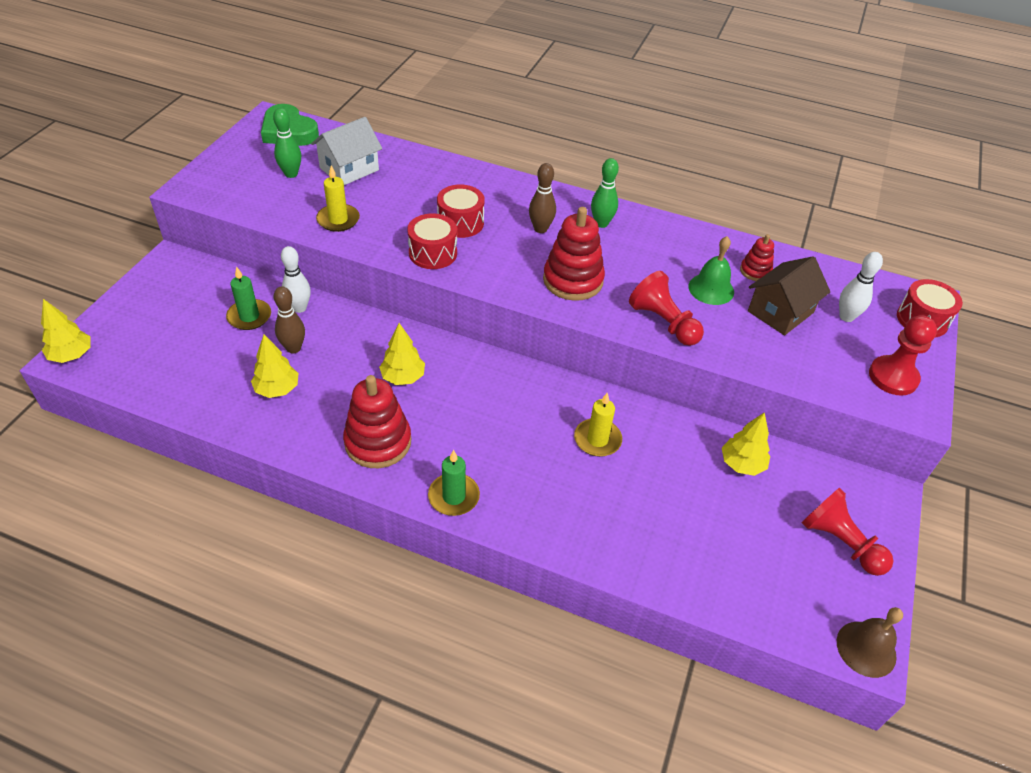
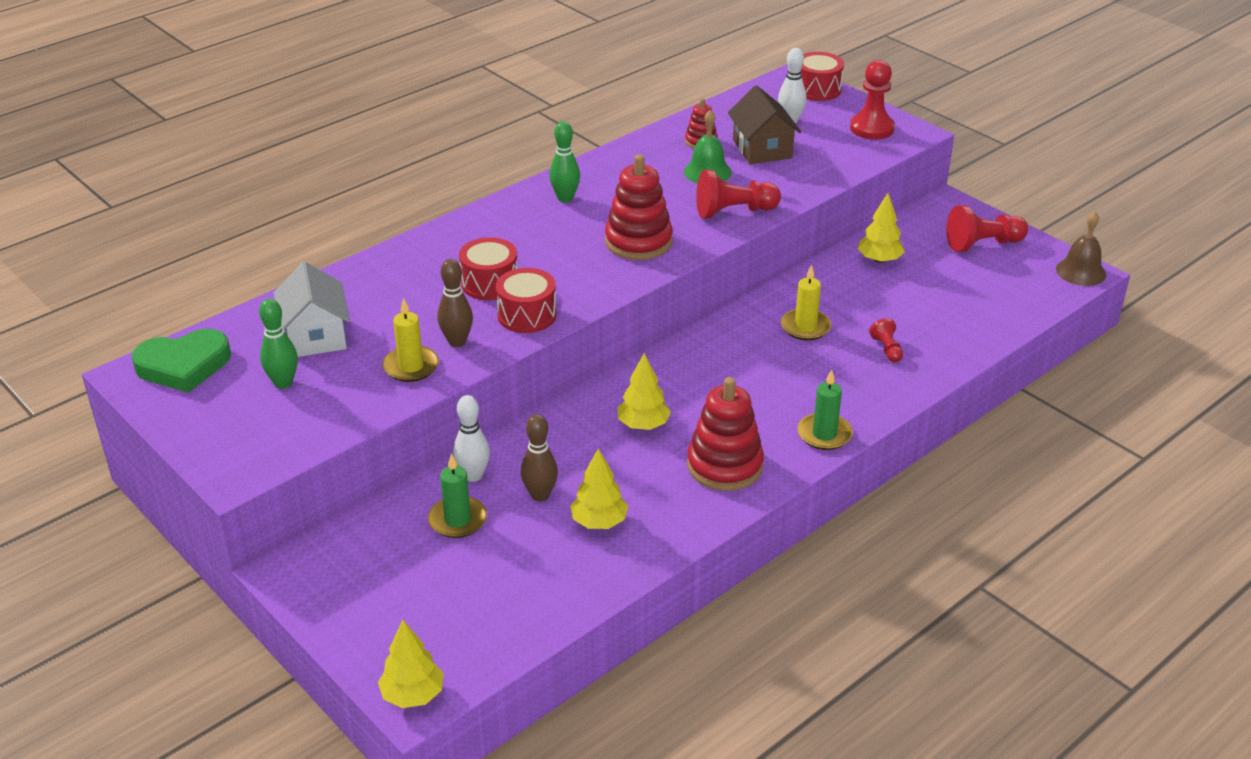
camera: 60 degrees left, 10 degrees down
brown bowling pin [529,163,556,233] -> brown bowling pin moved to [438,259,473,347]
none -> red pawn [869,318,903,362]

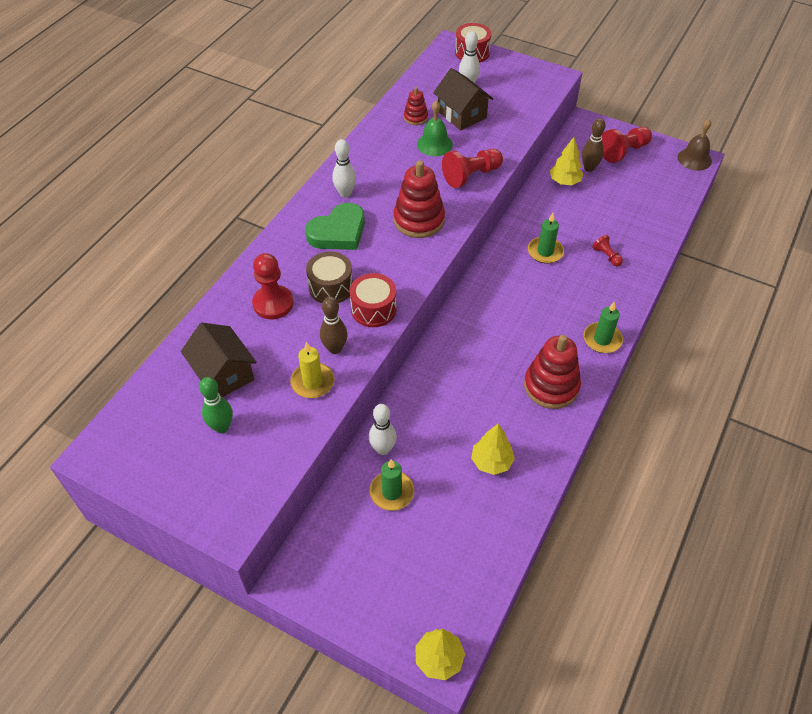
camera: 20 degrees left, 15 degrees up
green heart [132,329,231,393] -> green heart moved to [305,203,365,250]
white house [274,262,350,357] -> brown house [181,323,257,397]
red drum [459,237,518,300] -> brown drum [306,252,353,303]
brown bowling pin [521,414,558,502] -> brown bowling pin moved to [582,118,606,172]
green bowling pin [549,121,580,203] -> white bowling pin [332,139,356,198]
yellow tree [618,353,671,430] -> none
yellow candle [781,264,831,340] -> green candle [528,213,564,264]
red pawn [850,60,895,140] -> red pawn moved to [252,253,293,319]

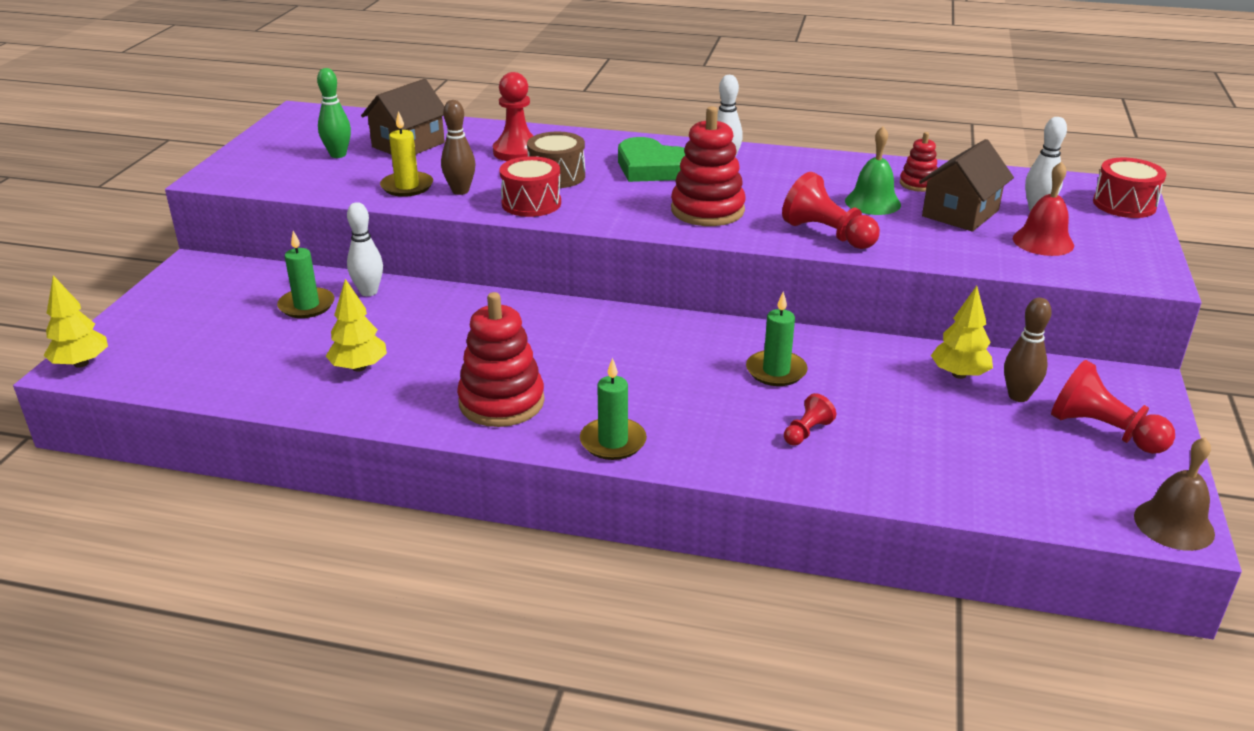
camera: 75 degrees right, 20 degrees down
none -> red bell [1013,162,1074,256]

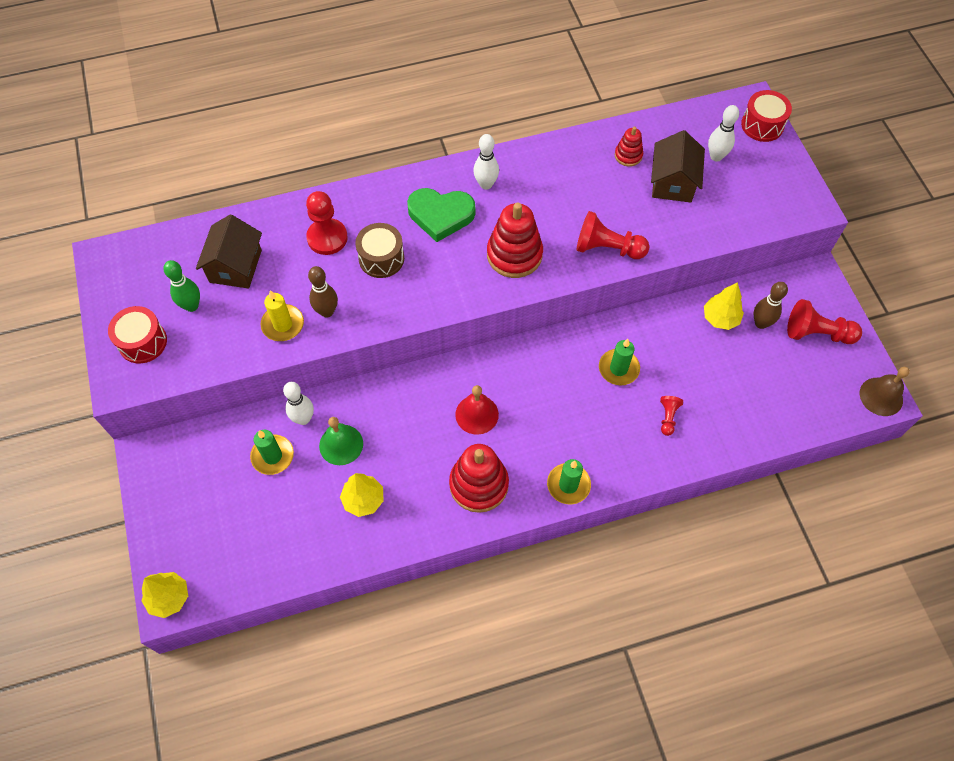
camera: 30 degrees left, 30 degrees up
red drum [499,156,561,217] -> red drum moved to [108,306,167,363]
green bell [845,126,901,215] -> green bell moved to [319,417,363,465]
red bell [1013,162,1074,256] -> red bell moved to [455,385,499,435]

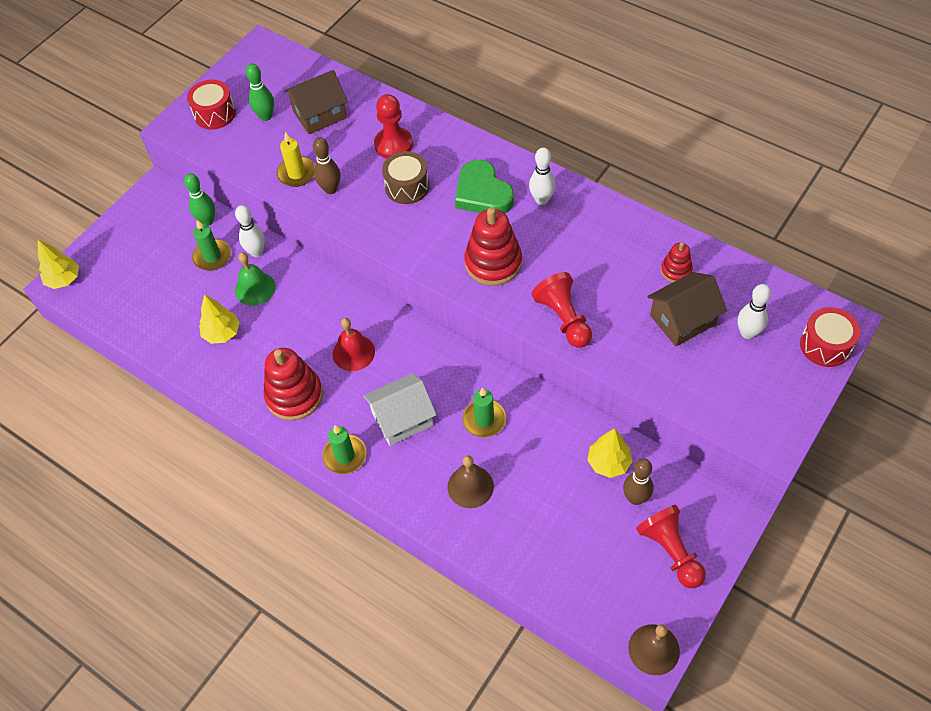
camera: 55 degrees right, 5 degrees down
red pawn [660,396,683,436] -> brown bell [447,456,494,508]
none -> green bowling pin [184,173,215,226]
none -> white house [363,373,437,446]

